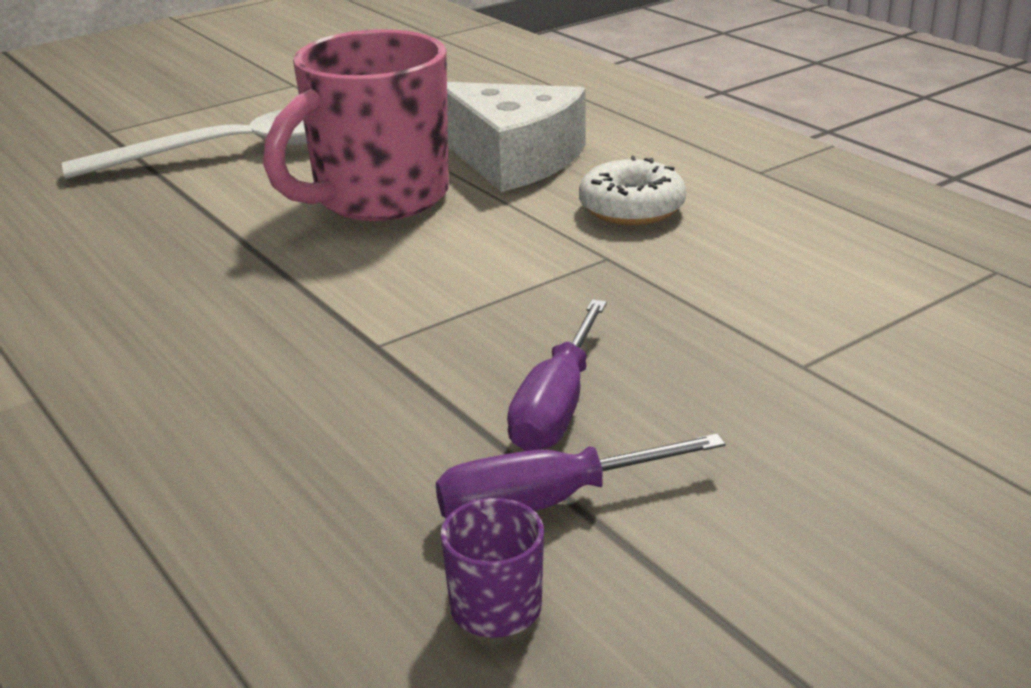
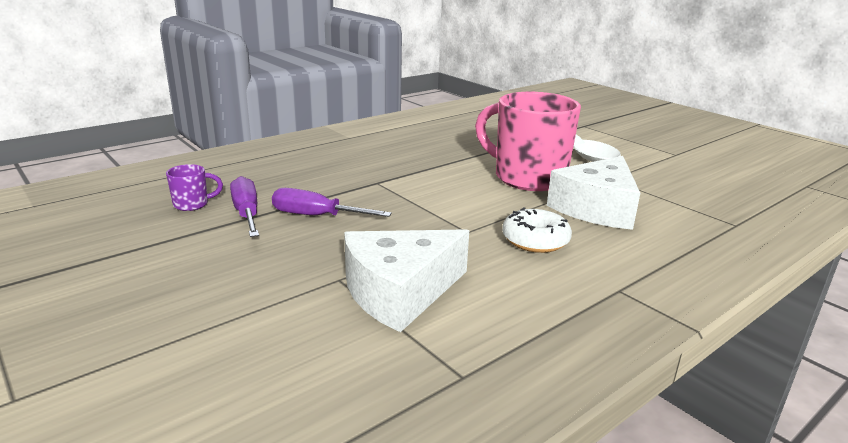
camera: 85 degrees right, 5 degrees down
none -> white cheese [344,229,469,332]

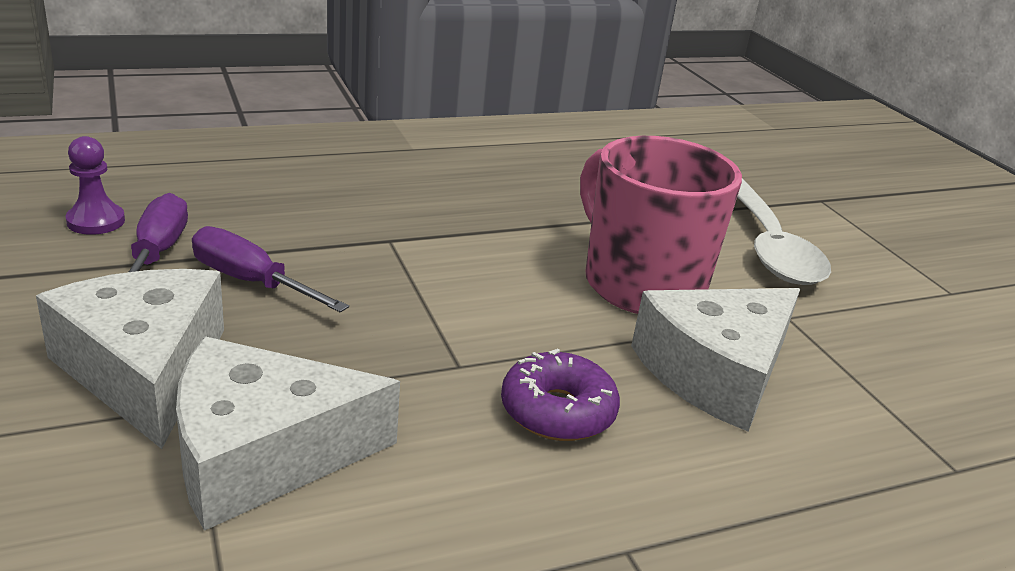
camera: 15 degrees right, 5 degrees up
purple mug [166,164,223,211] -> purple pawn [66,136,125,235]
white donut [502,207,572,253] -> purple donut [501,349,620,441]
none -> white cheese [36,269,224,449]

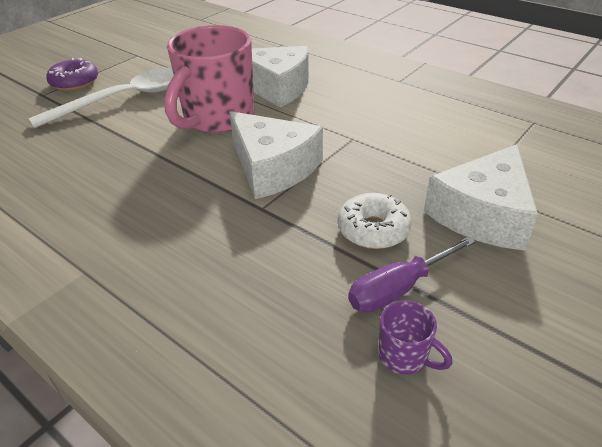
camera: 115 degrees left, 10 degrees up
purple pawn [66,136,125,235] -> purple mug [378,300,453,375]
white cheese [176,337,400,531] -> white cheese moved to [230,111,323,199]
purple screwdriver [192,226,349,313] -> white donut [338,193,412,249]
purple donut [501,349,620,441] -> purple donut moved to [46,58,98,91]

